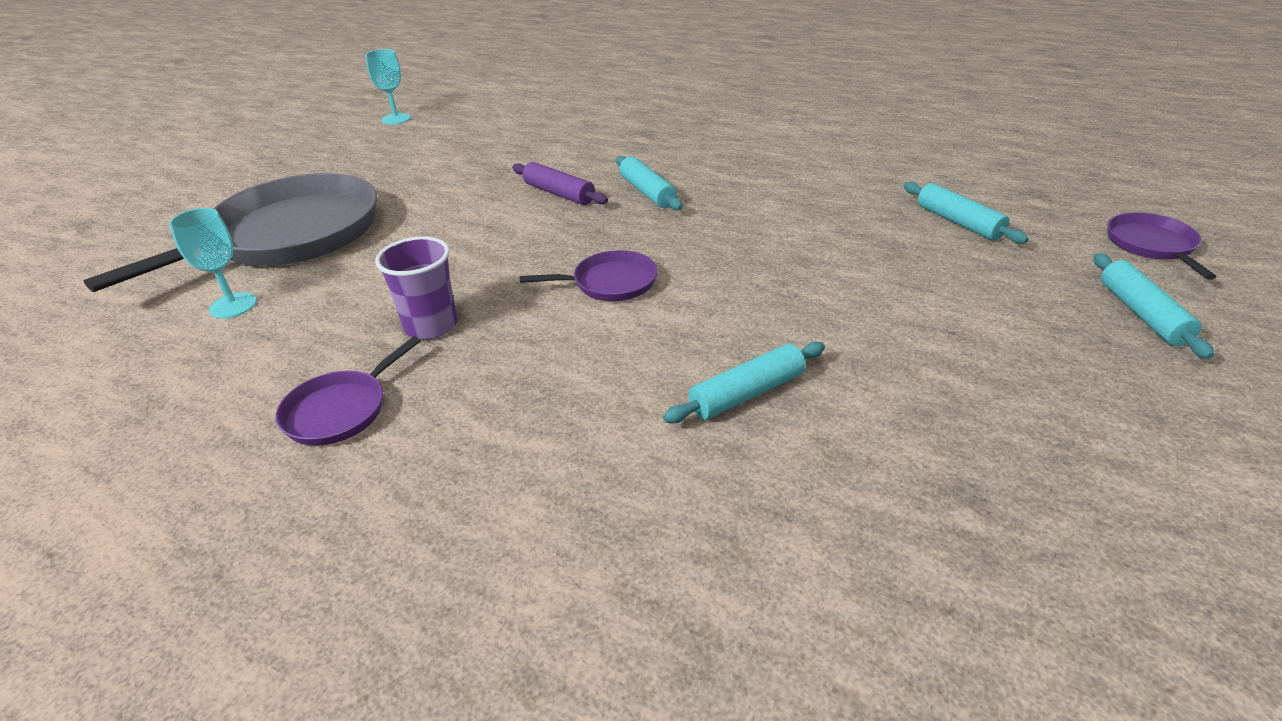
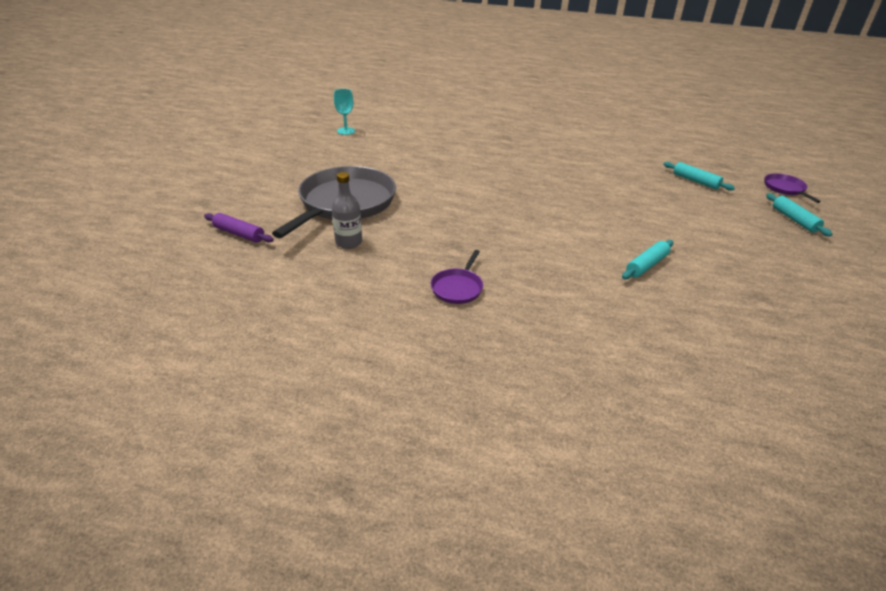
camera: 15 degrees left, 0 degrees up
turquoise goblet [169,208,257,318] -> grey bottle [332,172,362,249]
purple cup [375,236,457,339] -> none
purple rolling pin [512,162,608,205] -> purple rolling pin moved to [204,213,274,243]
purple pan [520,250,658,301] -> none
turquoise rolling pin [616,156,683,210] -> none

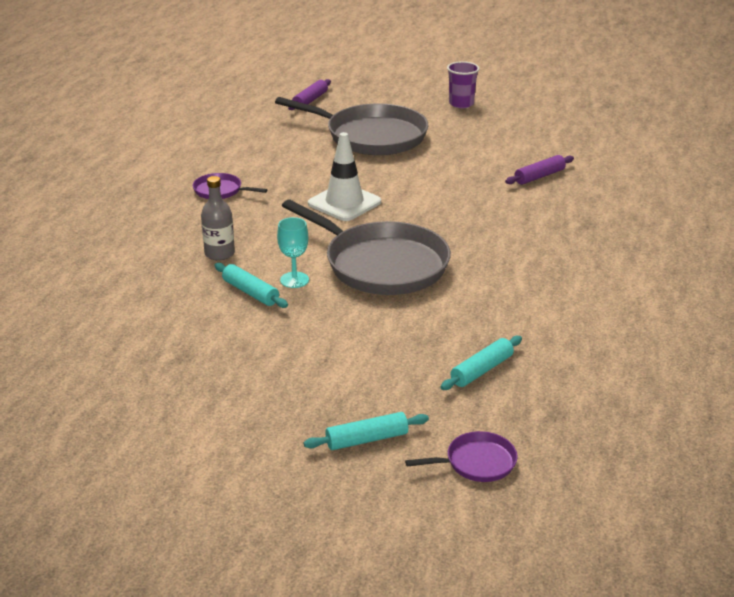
camera: 90 degrees right, 5 degrees down
grey bottle [332,172,362,249] -> grey bottle moved to [201,176,235,260]
turquoise goblet [334,89,355,135] -> turquoise goblet moved to [277,217,309,288]
none -> grey pan [282,199,451,295]
none -> white traffic cone [308,132,381,221]
none -> purple cup [447,61,480,108]
none -> purple rolling pin [505,155,574,185]

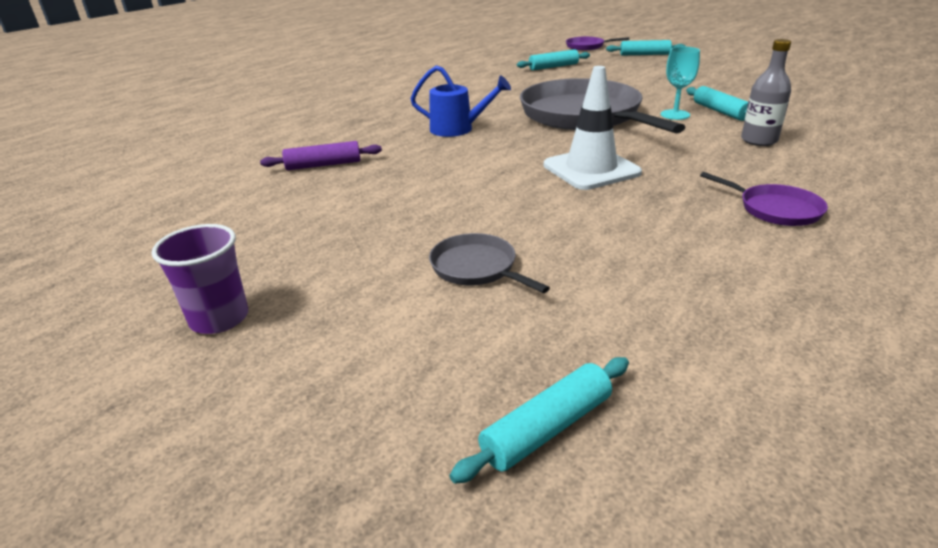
camera: 155 degrees left, 0 degrees up
grey pan [275,97,429,155] -> grey pan [429,233,550,293], size x0.44
purple rolling pin [288,79,331,110] -> turquoise rolling pin [449,357,629,484]
none -> blue watering can [410,65,511,137]

